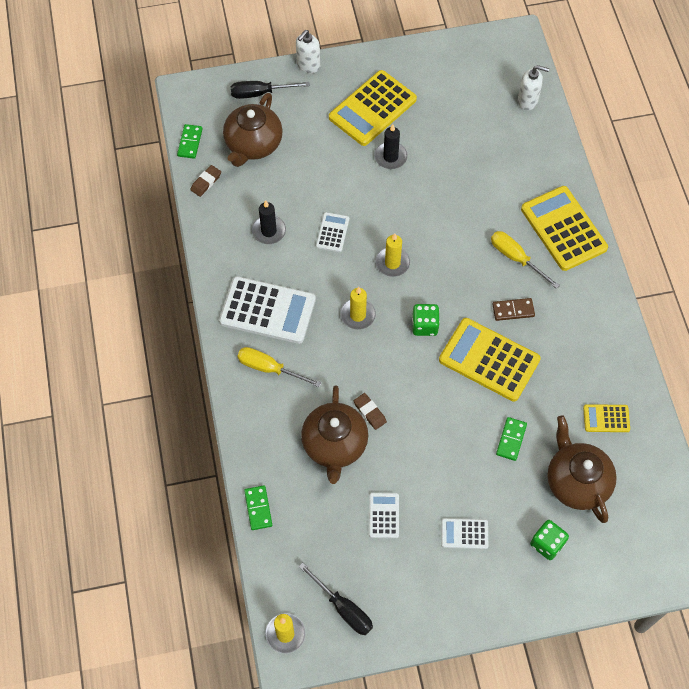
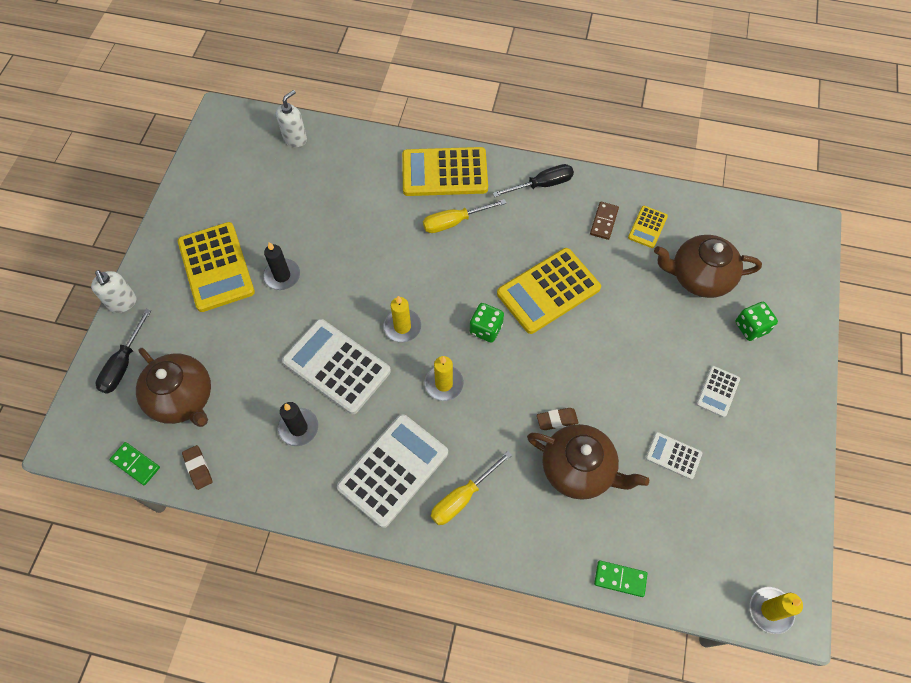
camera: 65 degrees left, 0 degrees up
black screwdriver [298,562,373,635] -> black screwdriver moved to [493,164,574,197]
white calculator [316,212,349,252] -> white calculator [282,319,391,414], size x2.03
brown domino [492,298,535,321] -> brown domino moved to [590,202,619,240]
green domino [496,417,527,461] -> none

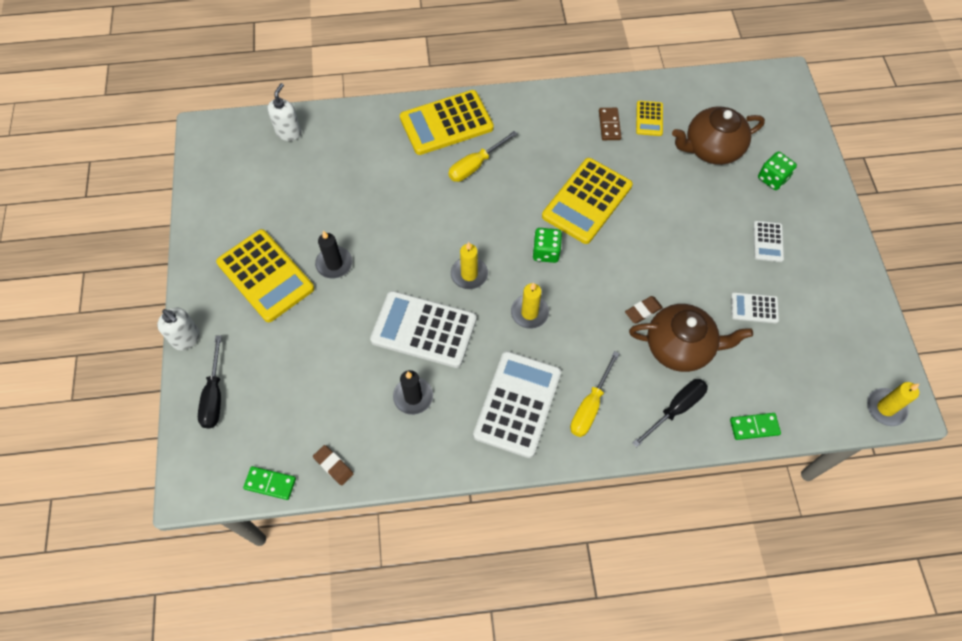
camera: 20 degrees left, 0 degrees up
brown teapot [136,348,211,427] -> none
black screwdriver [493,164,574,197] -> black screwdriver moved to [632,379,708,448]

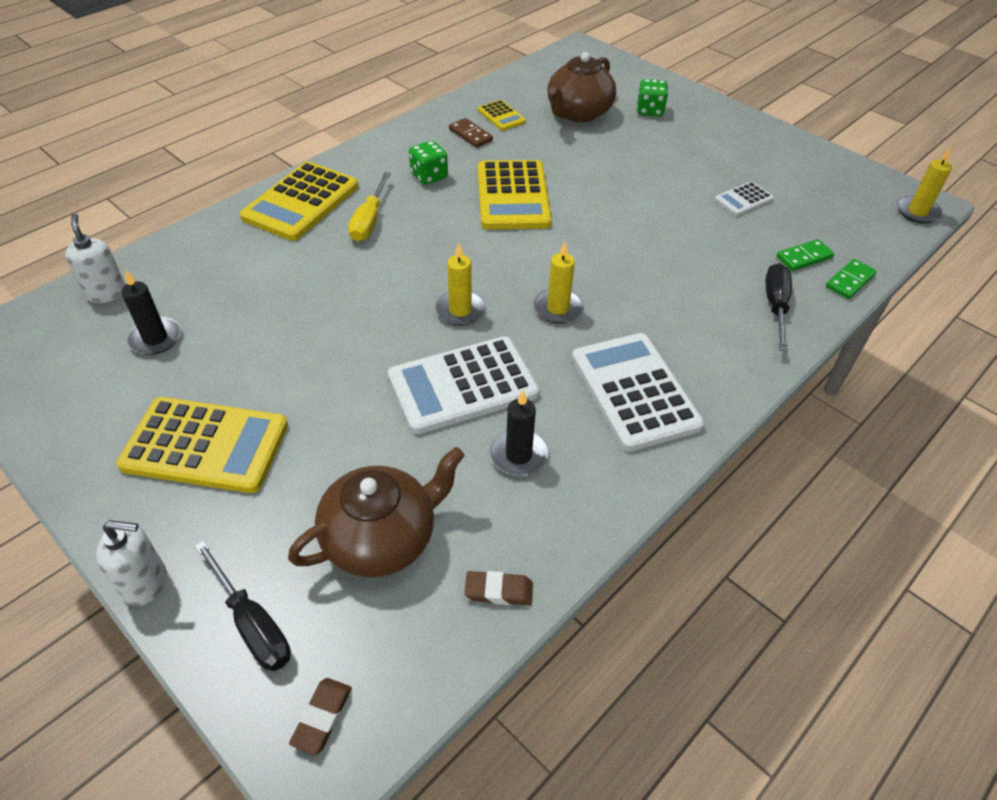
camera: 40 degrees left, 15 degrees down
green domino [243,466,296,500] -> green domino moved to [777,239,834,271]
black candle [315,231,353,278] -> black candle moved to [121,270,181,355]
green dice [532,228,562,263] -> green dice moved to [409,141,448,185]
yellow screwdriver [570,351,620,437] -> none
brown eraser [625,296,663,323] -> brown eraser moved to [289,678,352,755]
brown teapot [629,304,753,372] -> brown teapot moved to [288,447,465,577]
white calculator [753,221,784,262] -> none

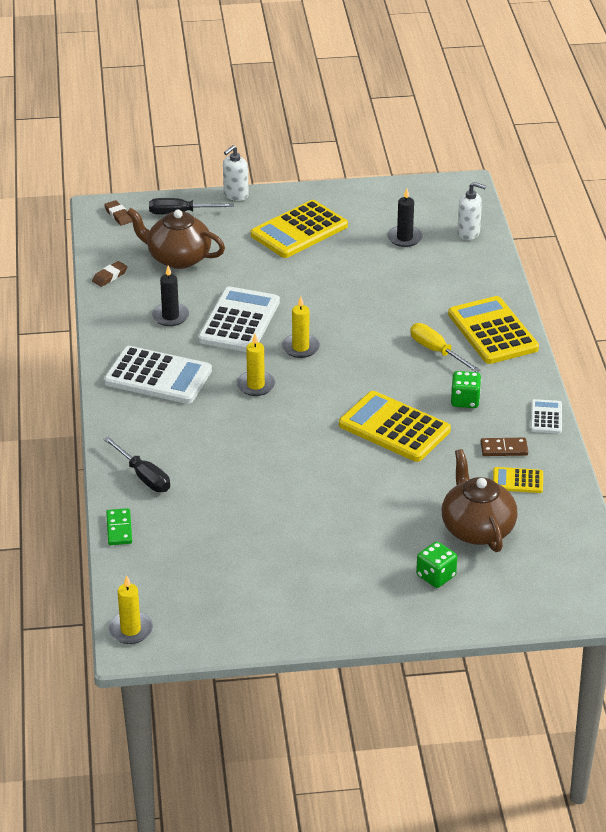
camera: 130 degrees right, 10 degrees down
brown teapot [288,447,465,577] -> brown teapot turned 105 degrees clockwise [126,208,225,269]
white calculator [714,181,774,216] -> white calculator moved to [531,399,562,434]
green domino [777,239,834,271] -> none

